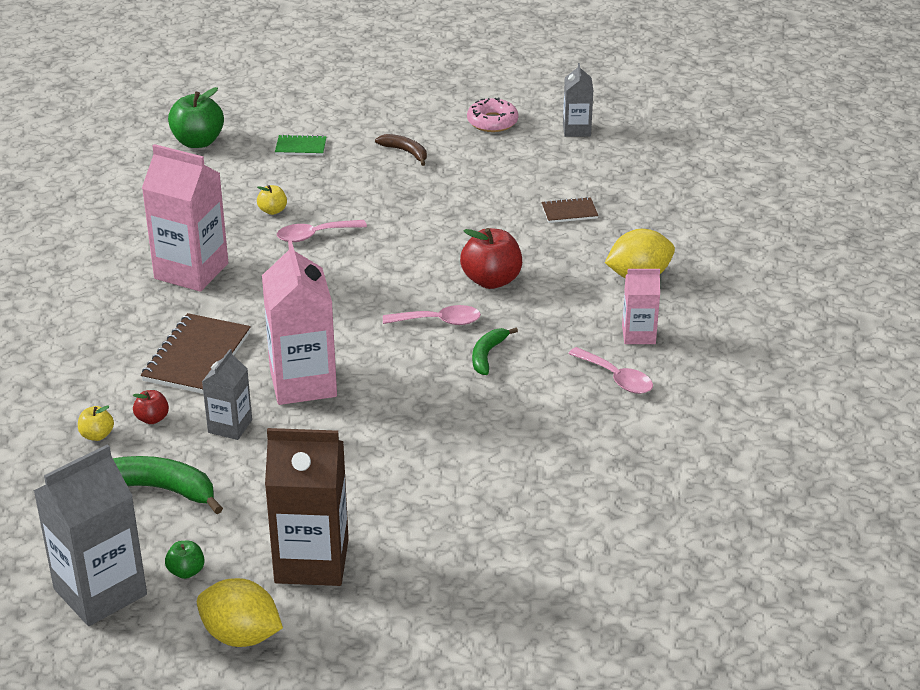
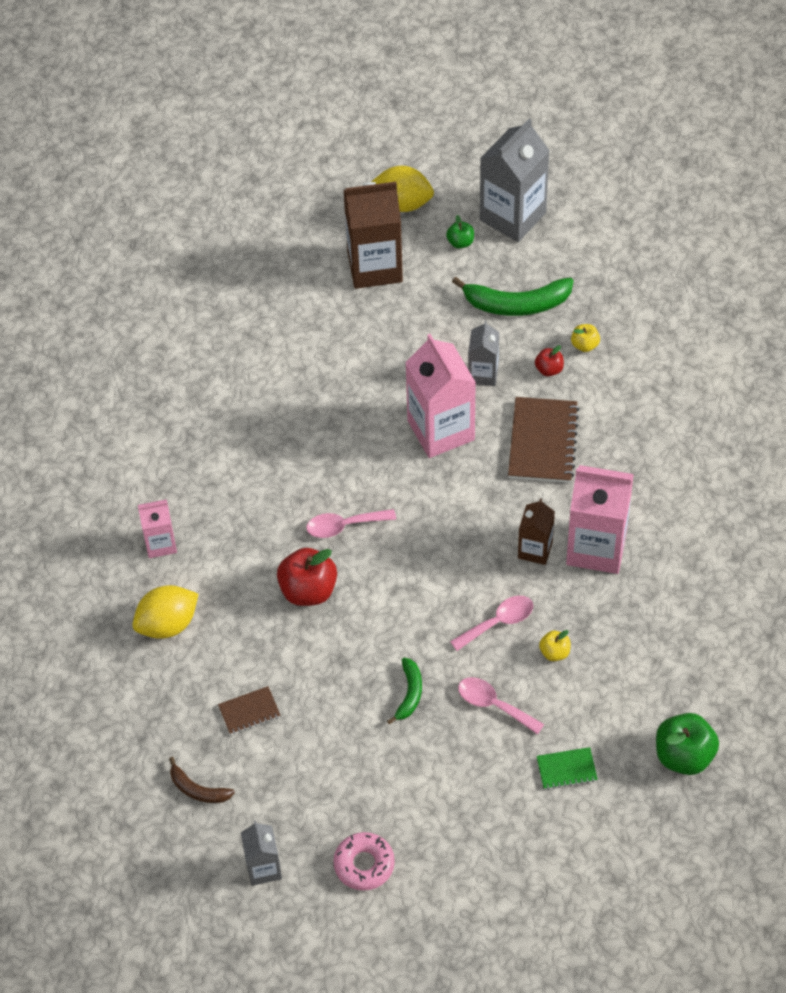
camera: 170 degrees right, 20 degrees up
brown banana [375,134,427,166] -> brown banana moved to [169,757,235,803]
green banana [472,328,518,375] -> green banana moved to [387,658,422,724]
pink spoon [568,347,653,394] -> pink spoon moved to [458,677,544,735]
none -> brown carton [518,498,555,565]

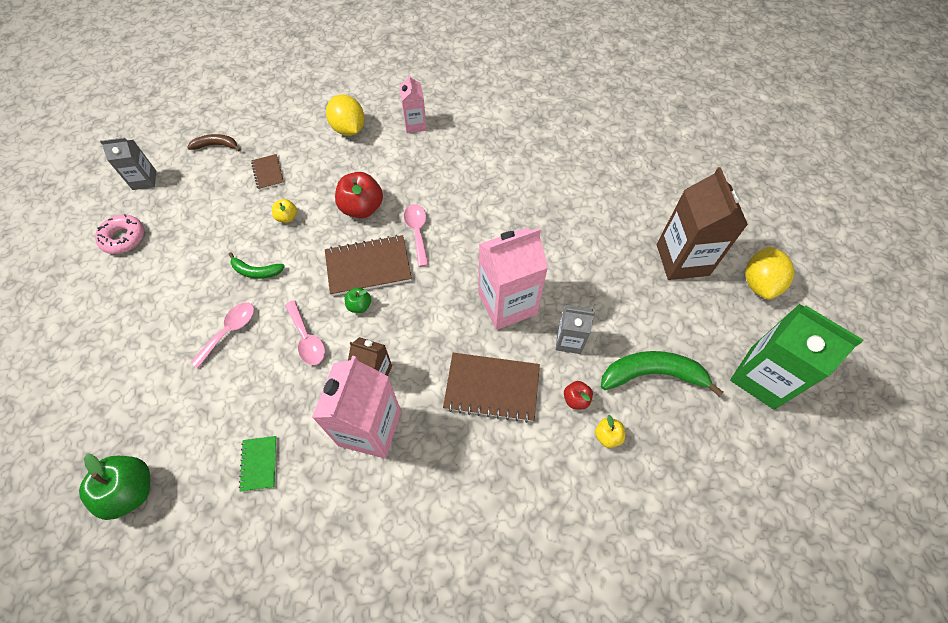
camera: 90 degrees right, 5 degrees up
brown banana [169,757,235,803] -> brown banana turned 60 degrees clockwise [187,134,241,151]
green apple [446,215,474,249] -> green apple moved to [345,287,371,313]
green banana [452,277,574,316] -> green banana turned 90 degrees clockwise [601,351,724,397]
grey carton [480,119,550,242] -> green carton [730,304,863,410]
green notebook [537,747,598,790] -> green notebook moved to [239,436,277,492]
yellow apple [539,630,571,661] -> yellow apple moved to [272,199,297,223]
none -> brown notebook [325,235,412,296]

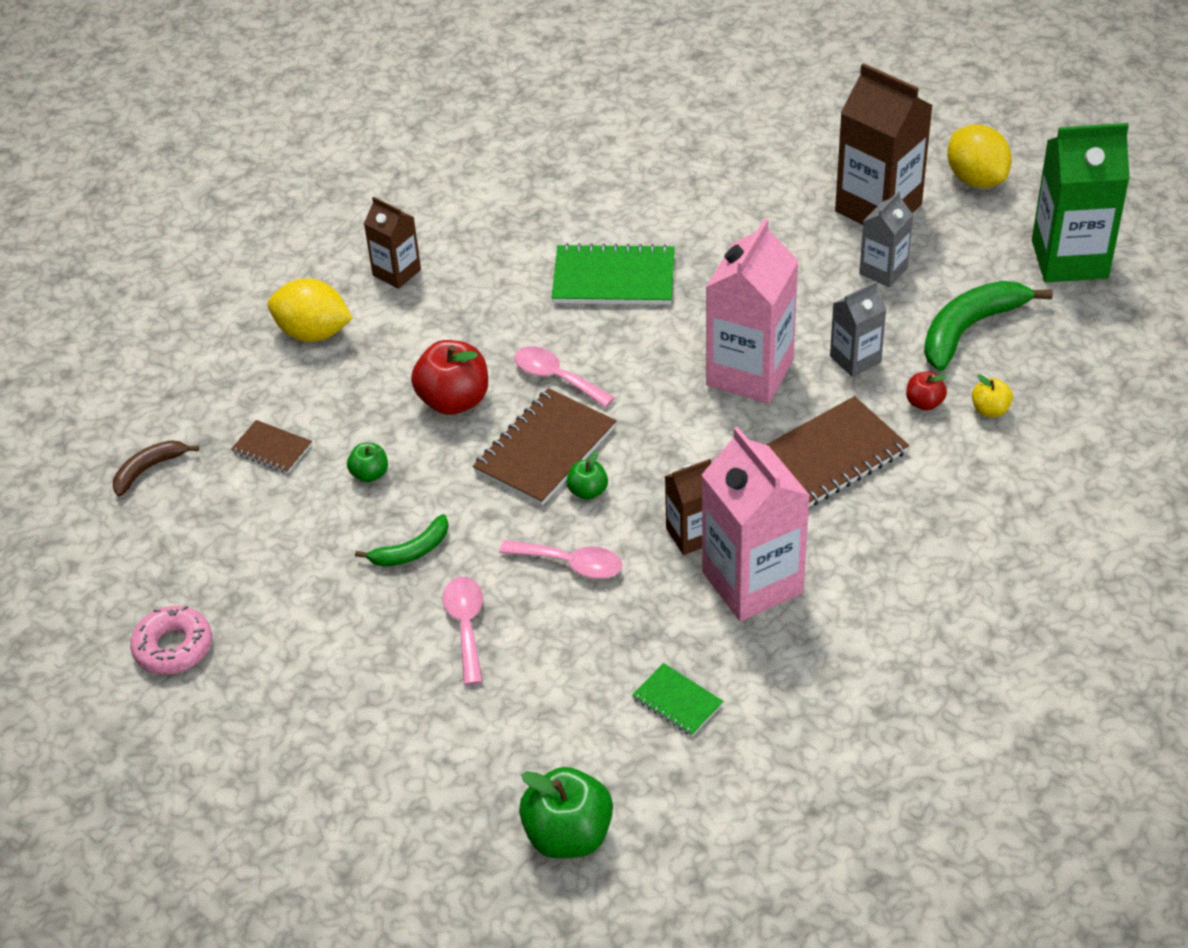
camera: 40 degrees left, 15 degrees down
grey carton [100,137,156,190] -> grey carton moved to [859,191,913,287]
yellow apple [272,199,297,223] -> green apple [347,443,388,482]
pink carton [399,74,427,133] -> brown carton [364,197,421,289]
none -> green notebook [551,243,675,305]

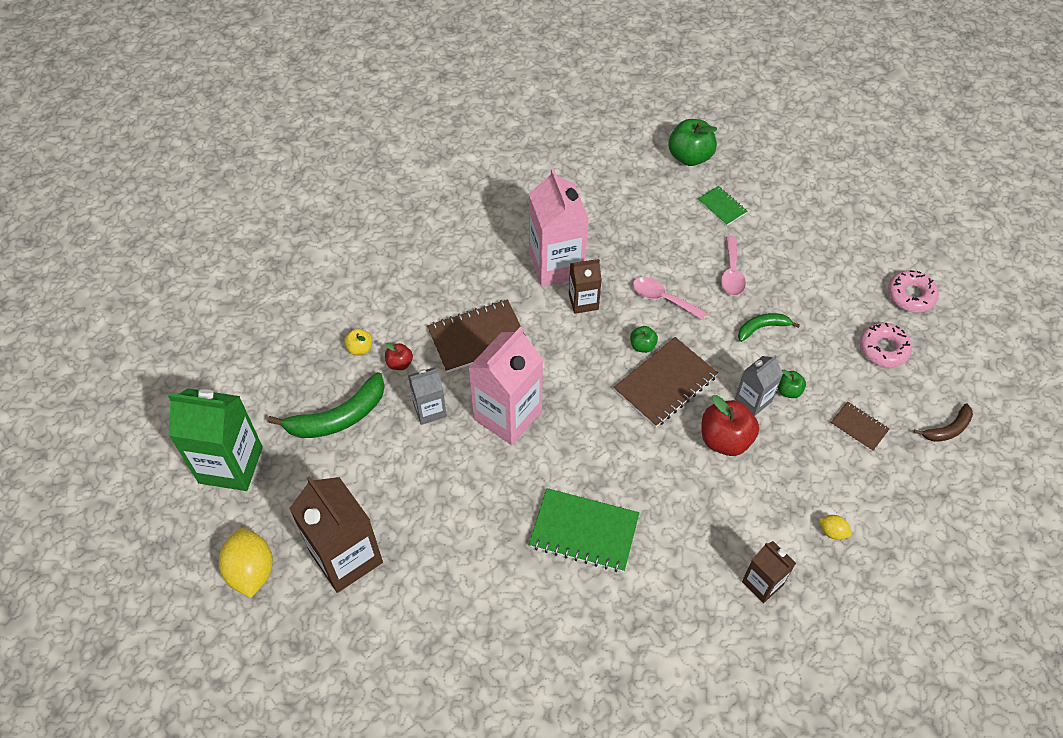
camera: 170 degrees left, 10 degrees up
yellow lemon [268,279,353,342] -> yellow lemon [819,515,852,540], size x0.47
pink spoon [514,346,615,408] -> none
green notebook [632,663,724,736] -> green notebook moved to [698,186,747,226]
grey carton [859,191,913,287] -> grey carton moved to [735,355,783,416]
none -> pink donut [860,323,912,367]

